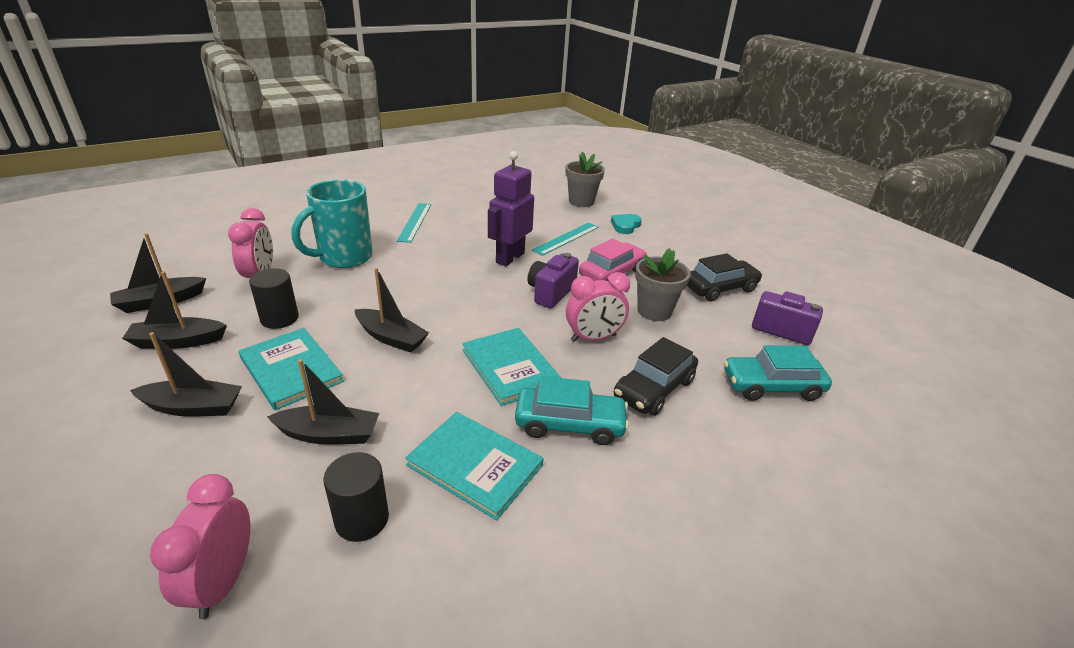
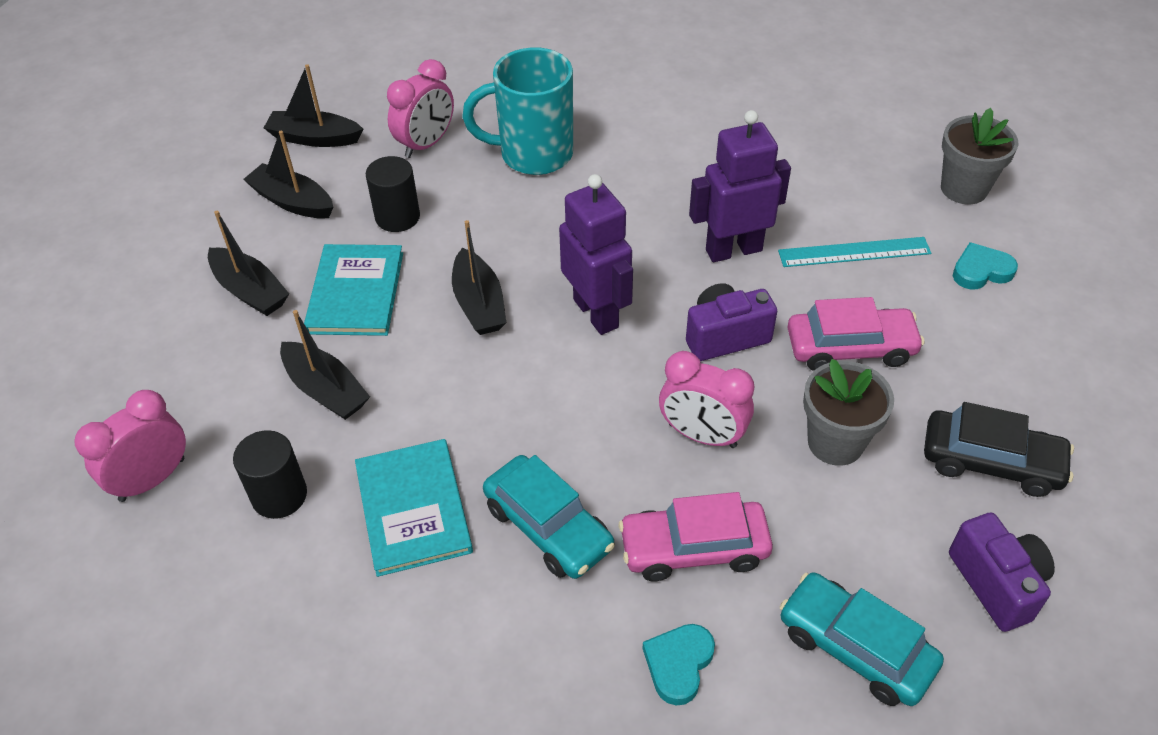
camera: 45 degrees right, 15 degrees up
turquoise ruler [397,203,431,243] -> none
turquoise book [462,328,561,406] -> none
black car [614,337,698,416] -> pink car [619,492,773,581]
none -> purple robot [559,174,633,335]
none -> turquoise heart [642,624,715,705]

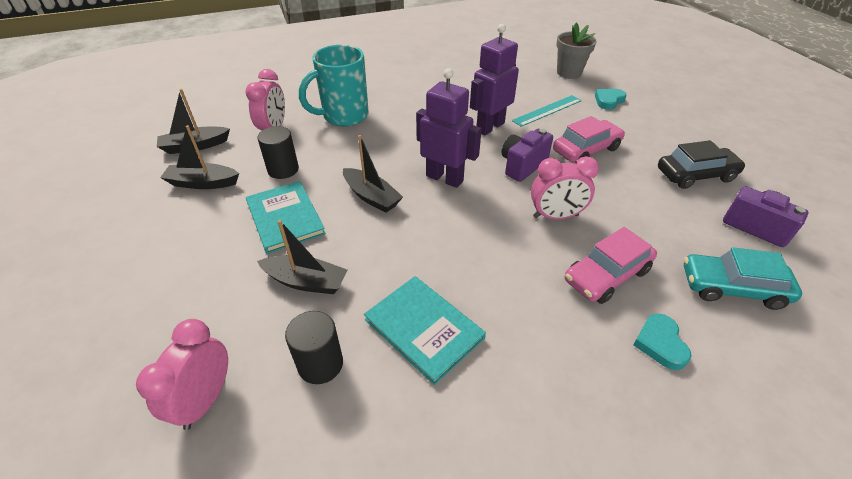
camera: 30 degrees left, 5 degrees down
black boat [208,211,289,316] -> none
turquoise car [483,455,615,579] -> none
grey flower pot [803,359,894,466] -> none

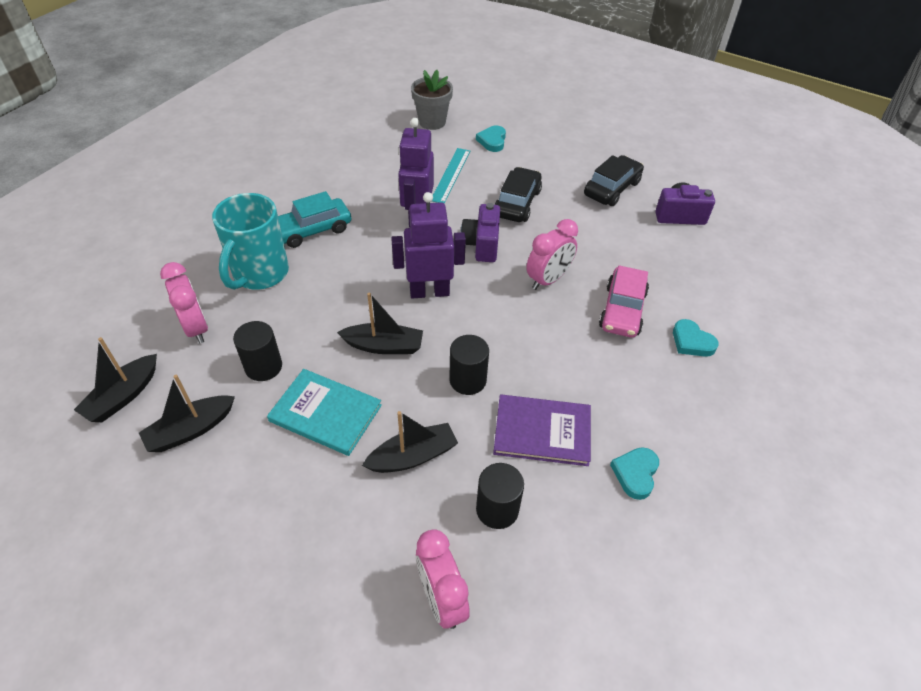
camera: 40 degrees left, 5 degrees up
turquoise book [364,276,486,385] -> purple book [493,394,591,466]
pink car [553,116,625,164] -> black car [494,167,542,222]
turquoise car [684,247,802,310] -> turquoise car moved to [278,191,351,248]
none -> black cylinder [449,335,489,395]
none -> turquoise heart [610,447,659,500]

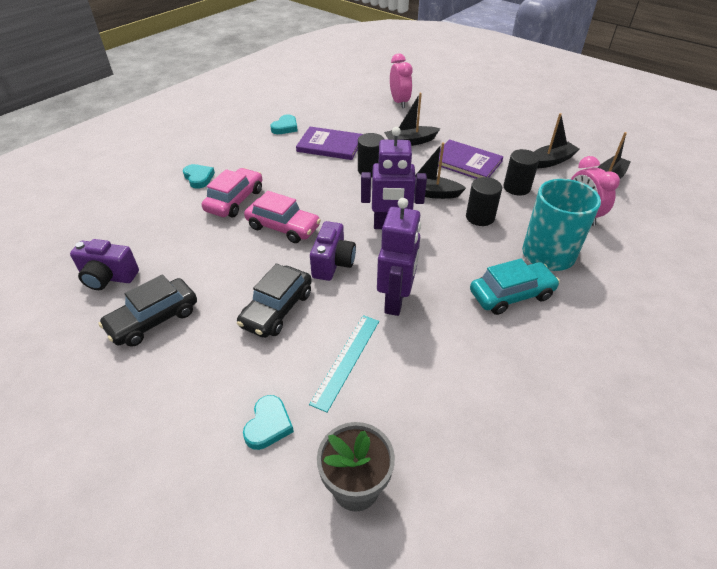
camera: 170 degrees left, 5 degrees down
turquoise book [267,369,382,456] -> purple book [438,139,504,179]
black cylinder [476,463,524,529] -> black cylinder moved to [466,177,502,226]
pink clock [526,219,578,290] -> pink car [244,191,321,243]

